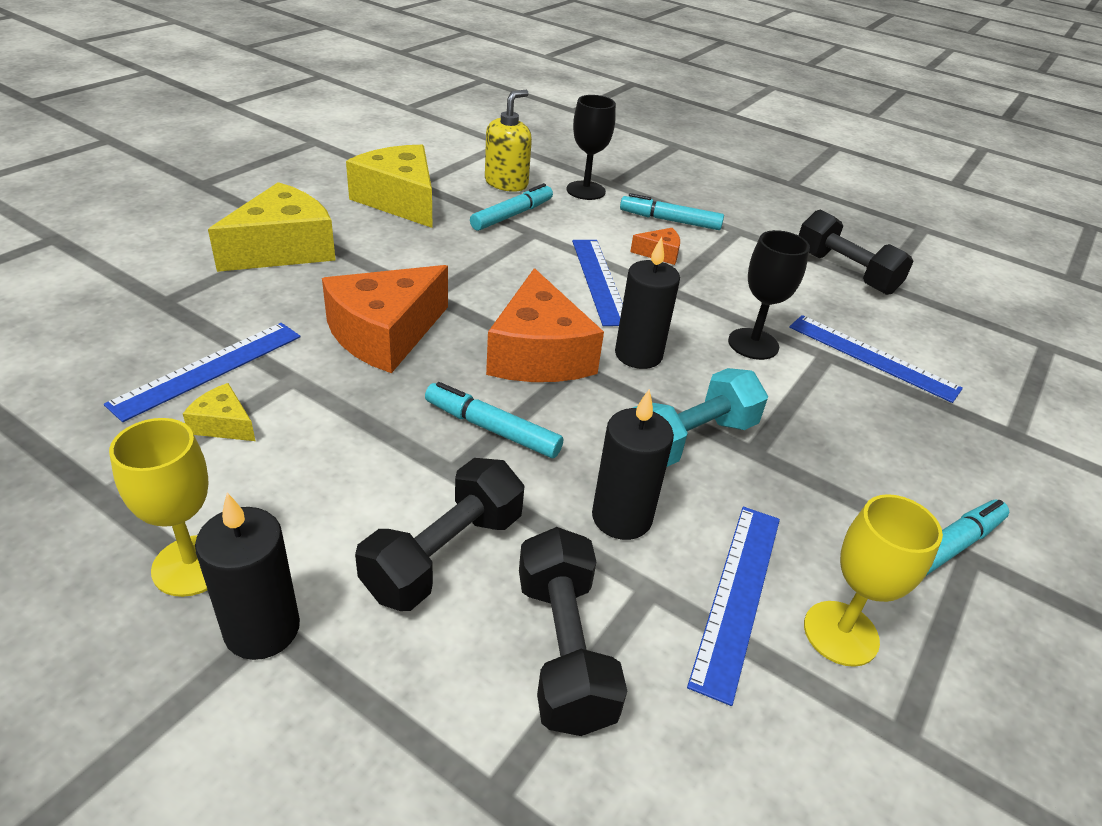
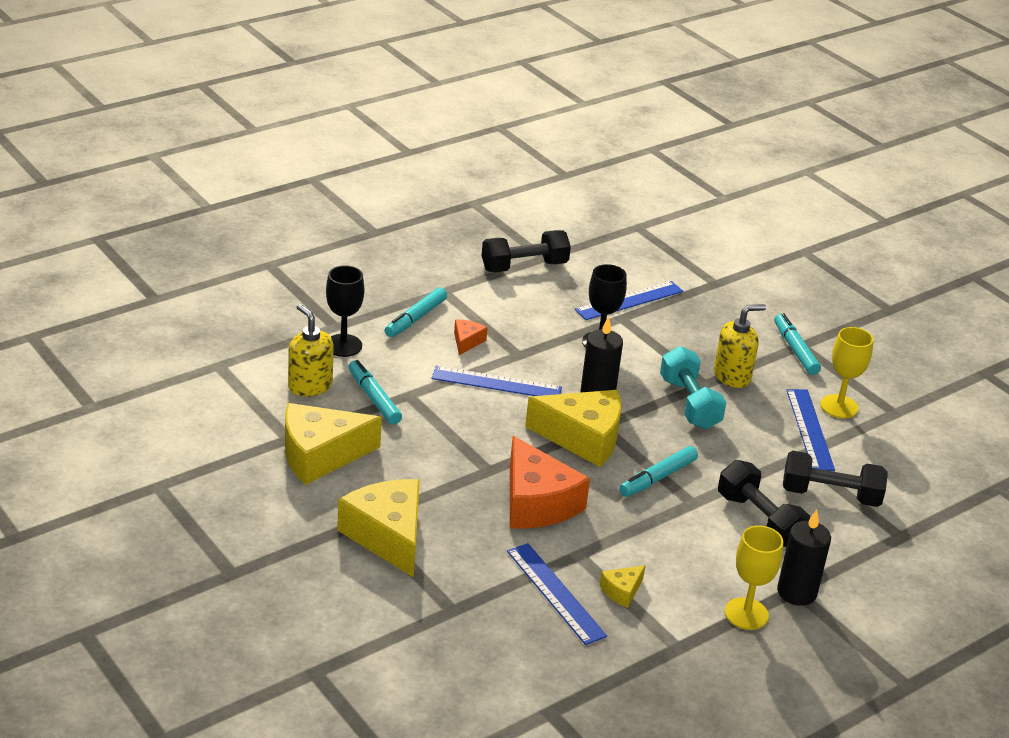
camera: 70 degrees left, 5 degrees down
orange cheese [486,268,604,382] -> yellow cheese [525,390,621,467]
black candle [592,389,674,540] -> none
blue ruler [687,507,780,706] -> blue ruler turned 45 degrees clockwise [787,389,835,471]
none -> yellow soap dispenser [714,304,766,388]

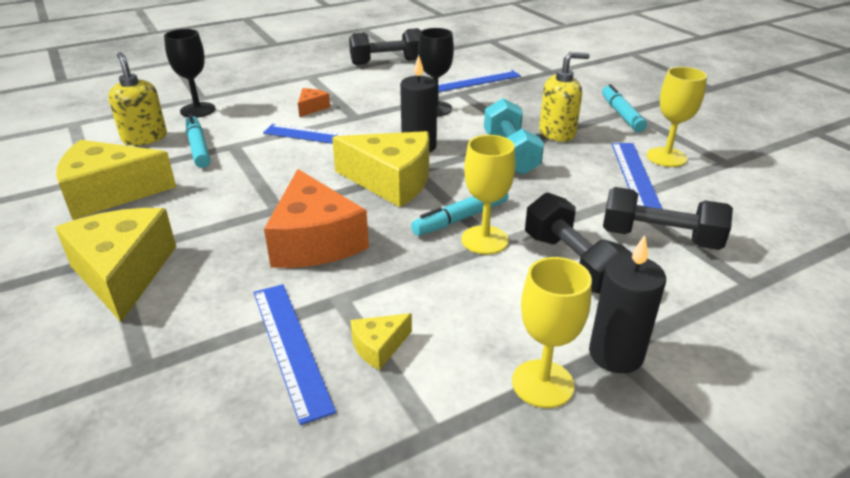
camera: 10 degrees right, 0 degrees up
turquoise marker [385,287,447,337] -> none
none -> yellow goblet [461,135,516,254]

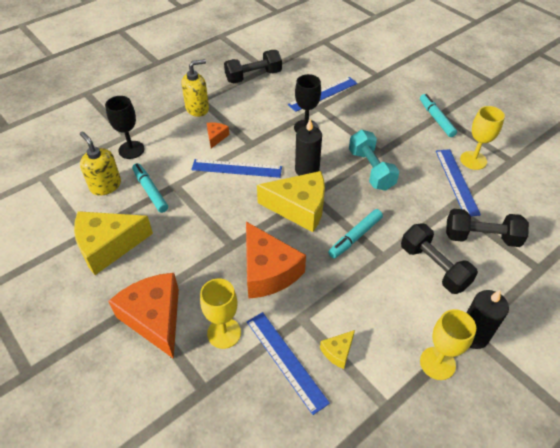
camera: 10 degrees left, 15 degrees up
yellow cheese [55,208,176,322] -> orange cheese [108,273,179,359]
yellow goblet [461,135,516,254] -> yellow goblet moved to [200,278,241,349]
yellow soap dispenser [539,52,590,142] -> yellow soap dispenser moved to [181,59,209,117]

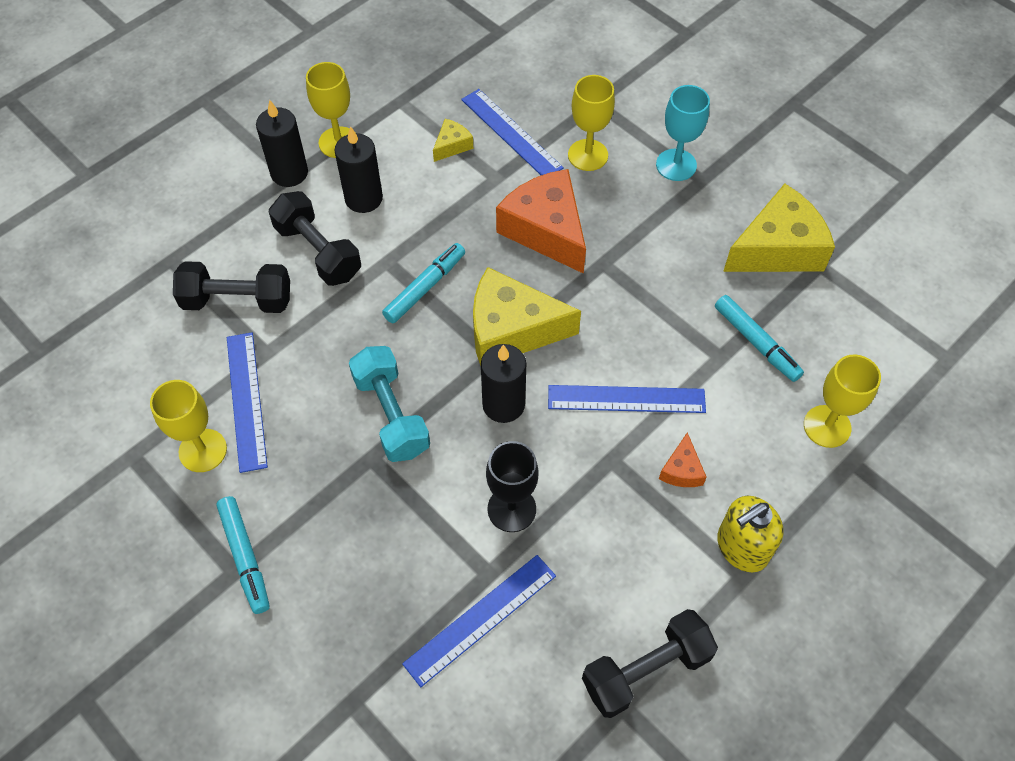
camera: 175 degrees right, 10 degrees up
yellow soap dispenser [80,131,121,196] -> none
black goblet [105,96,145,159] -> yellow goblet [804,354,881,448]
orange cheese [108,273,179,359] -> turquoise goblet [656,85,710,181]
none -> black candle [334,126,383,213]

